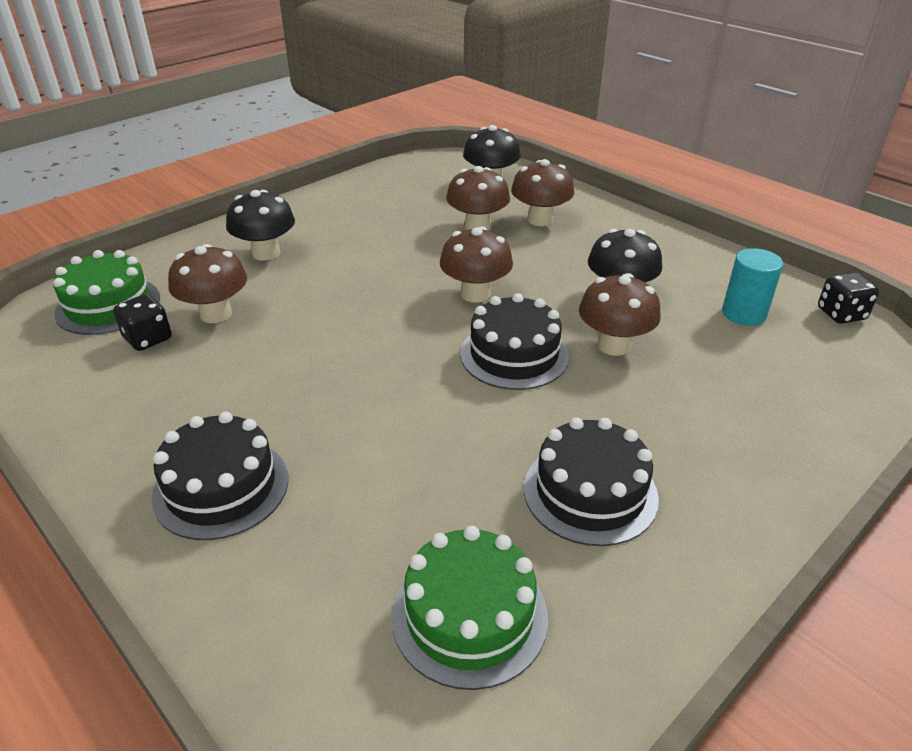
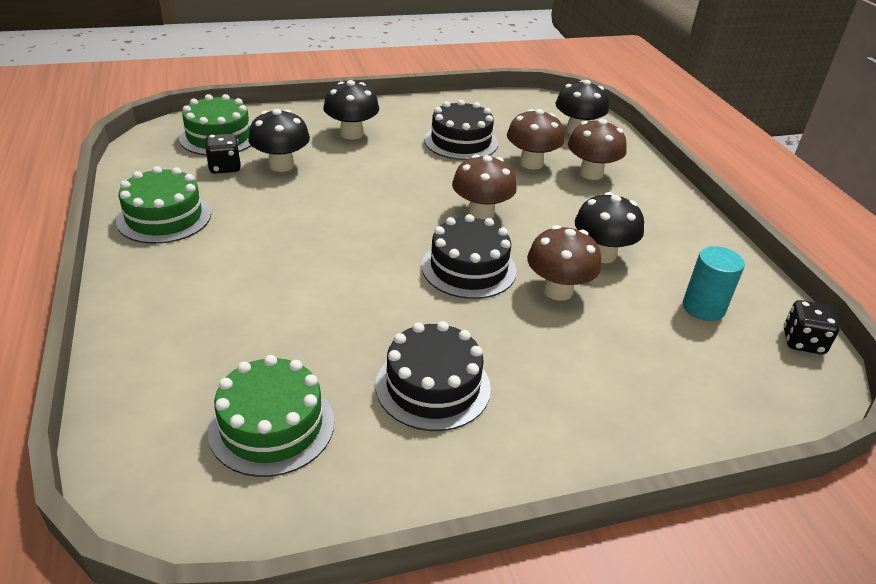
camera: 25 degrees right, 0 degrees up
black cake [151,412,288,540] -> black cake moved to [424,100,498,160]
brown mushroom [168,244,247,323] -> black mushroom [248,109,310,172]
none -> green cake [116,166,211,244]

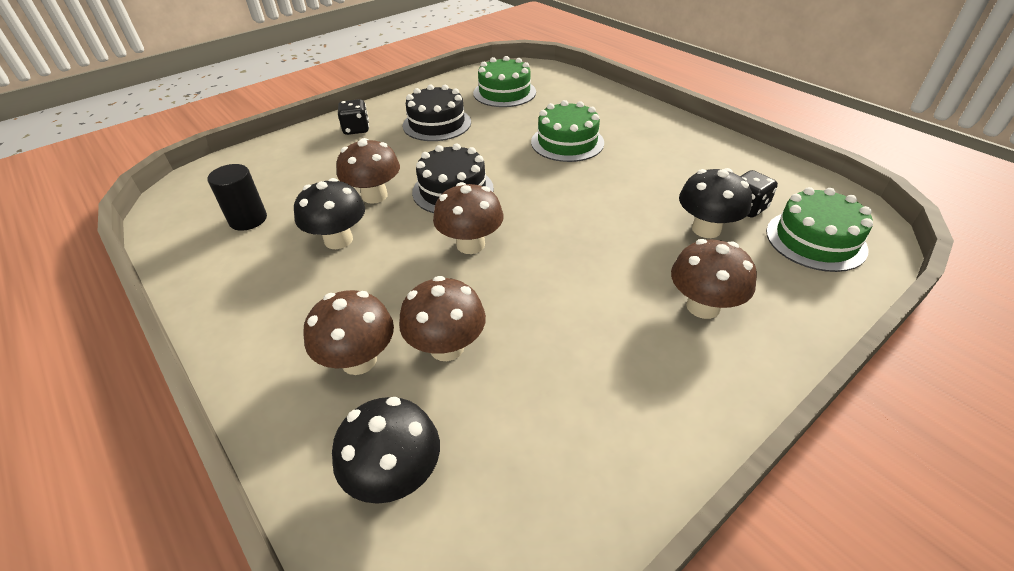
camera: 160 degrees right, 5 degrees up
green cake [116,166,211,244] -> green cake moved to [531,100,604,162]
black mushroom [323,80,379,139] -> brown mushroom [671,239,757,319]
black cake [424,100,498,160] -> none
turquoise cylinder [683,246,745,321] -> black cylinder [207,164,267,231]
black dice [784,300,840,354] -> black dice moved to [338,99,369,135]

